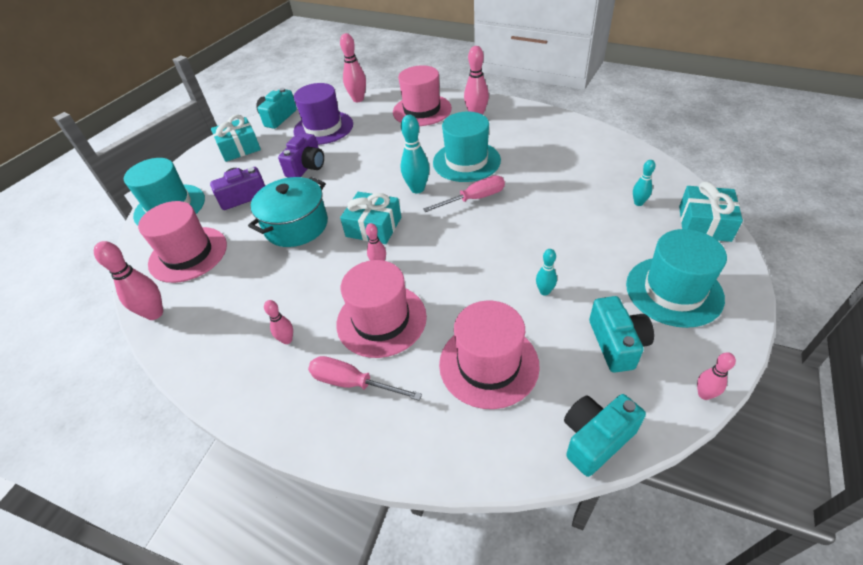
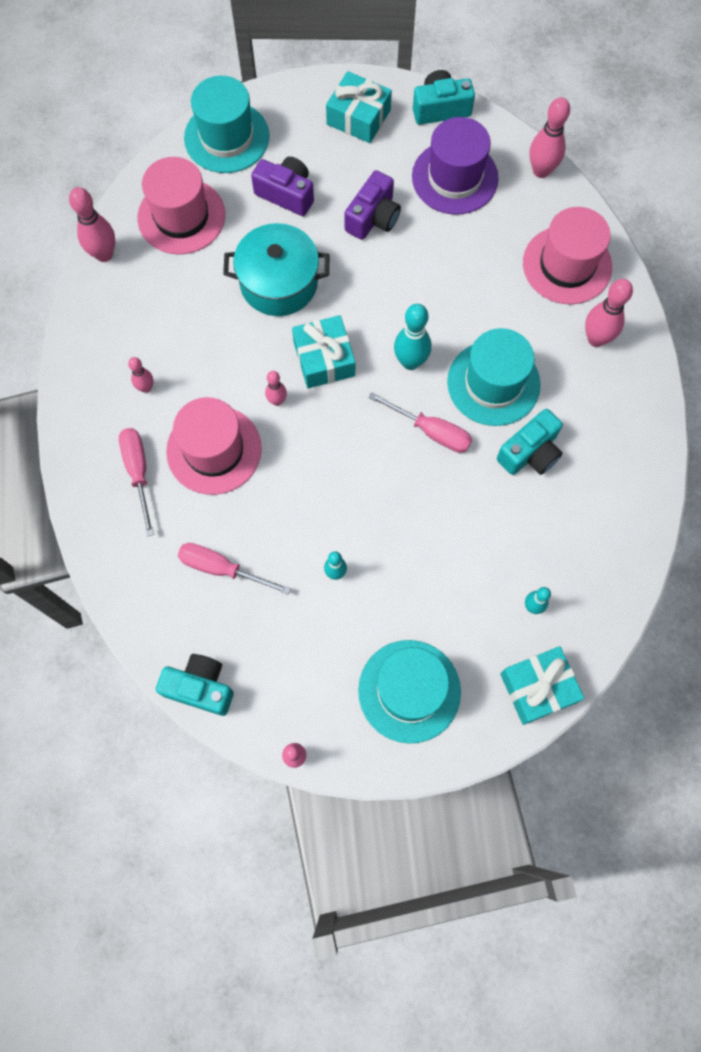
camera: 50 degrees right, 25 degrees up
purple camera [278,133,324,178] -> purple camera turned 45 degrees counterclockwise [344,170,401,240]
pink hat [439,301,540,409] -> pink screwdriver [178,543,291,595]
turquoise camera [589,296,654,373] -> turquoise camera moved to [497,409,563,475]

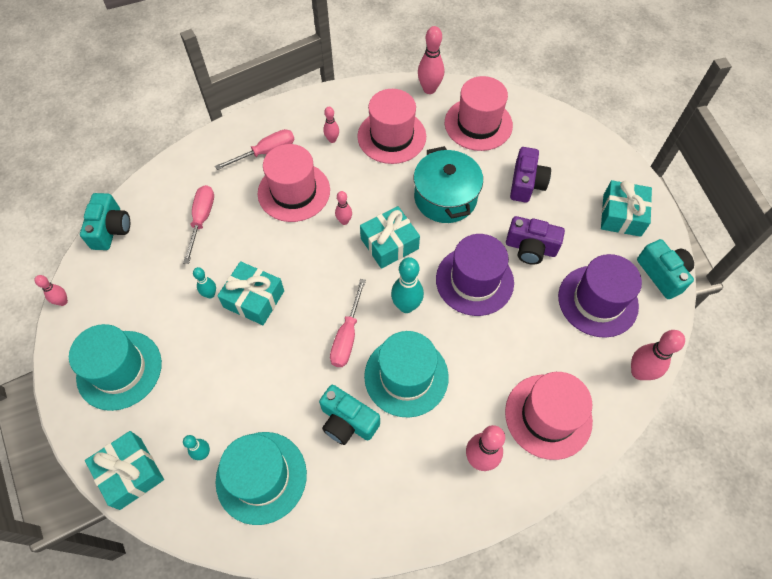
camera: 75 degrees right, 10 degrees down
turquoise hat [184,76,270,173] -> turquoise hat moved to [216,432,307,525]
none -> turquoise gift [217,261,284,325]
none -> pink hat [357,89,426,164]
none -> purple hat [436,234,514,316]

